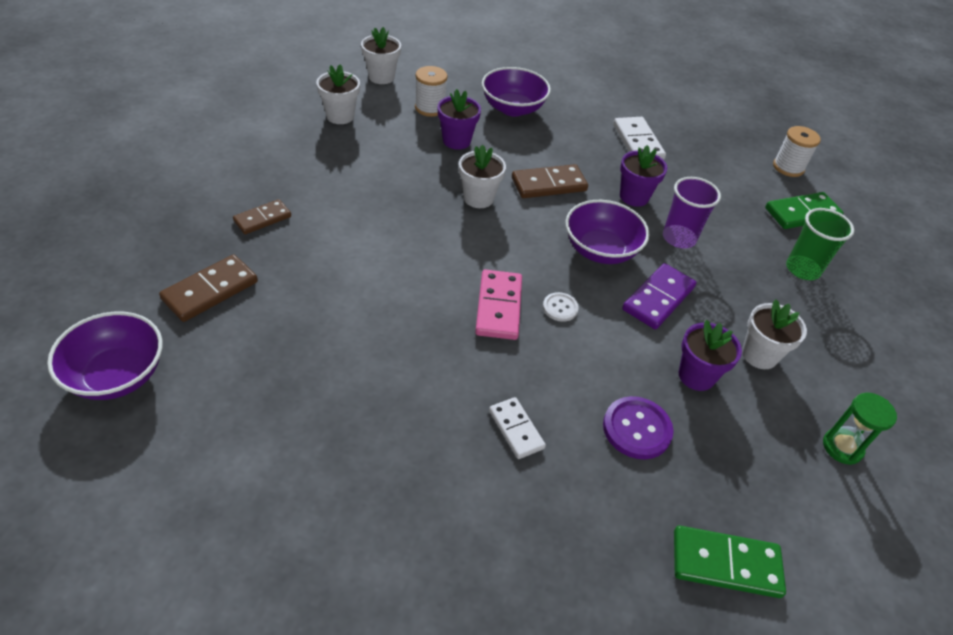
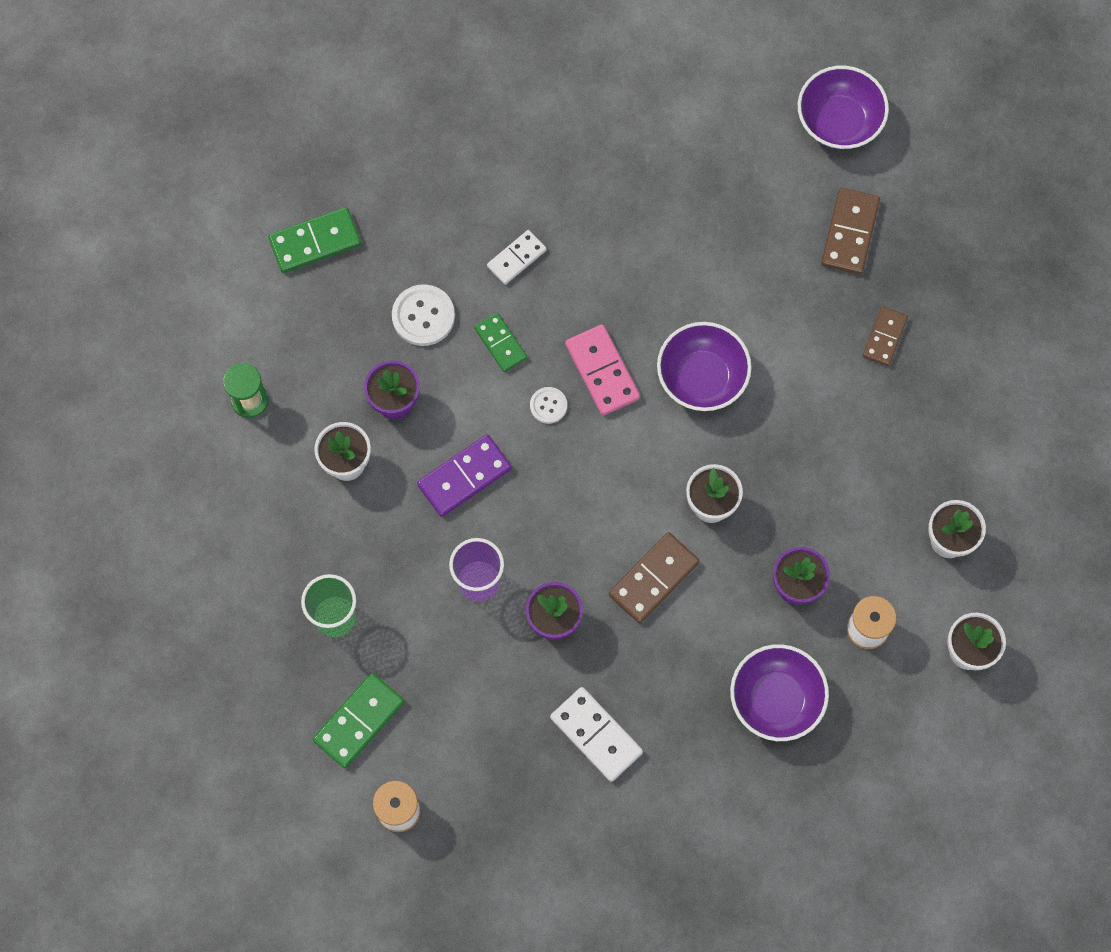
camera: 155 degrees right, 25 degrees up
white domino [489,397,546,459] -> white domino turned 75 degrees counterclockwise [487,230,546,285]
purple bowl [565,200,649,264] -> purple bowl moved to [657,322,752,411]
purple button [603,396,674,459] -> white button [392,284,455,346]
purple domino [622,263,697,329] -> purple domino turned 45 degrees clockwise [417,434,512,517]
none -> green domino [474,313,527,372]

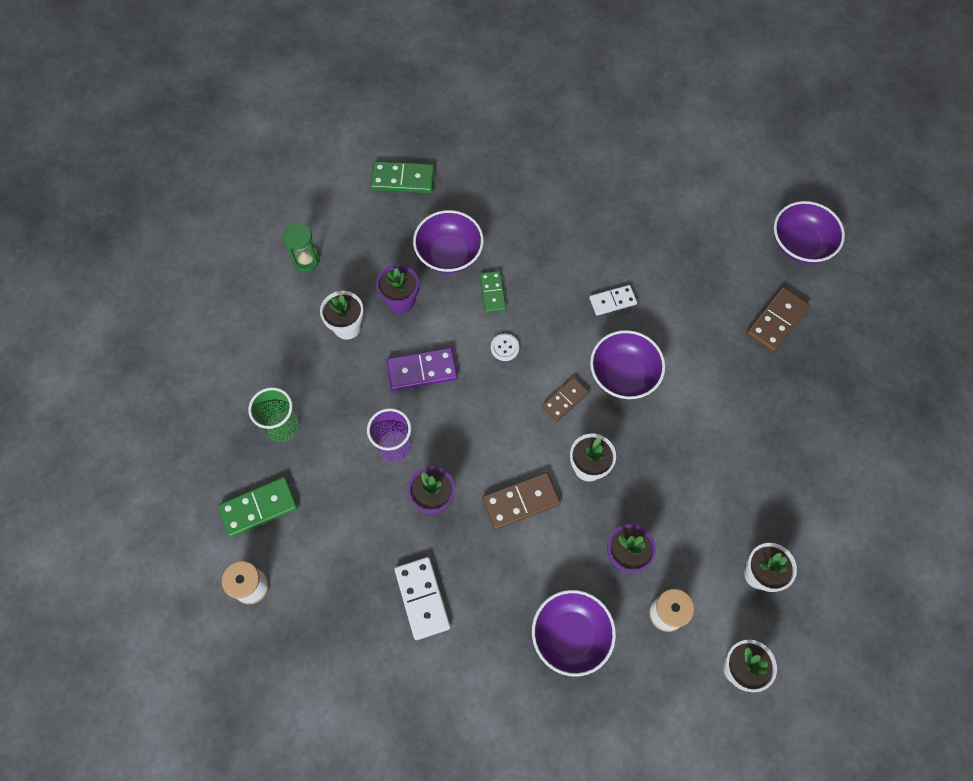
camera: 25 degrees right, 5 degrees down
white button [392,284,455,346] -> purple bowl [413,210,484,273]
white domino [487,230,546,285] -> white domino moved to [589,285,637,316]
pink domino [565,324,640,416] -> none
brown domino [863,306,908,366] -> brown domino moved to [542,377,589,421]

